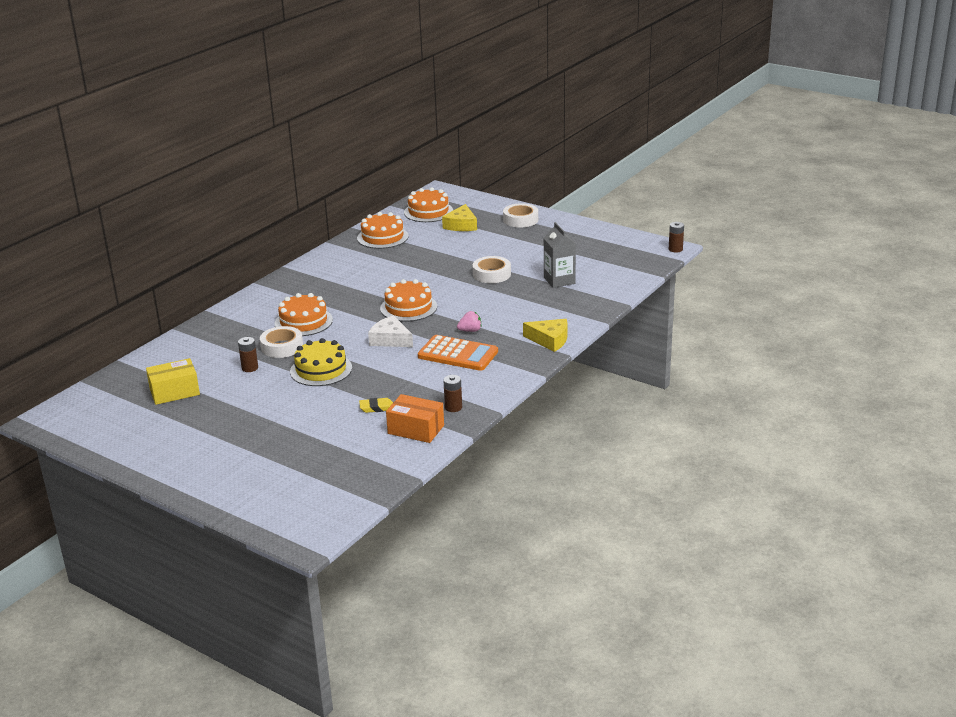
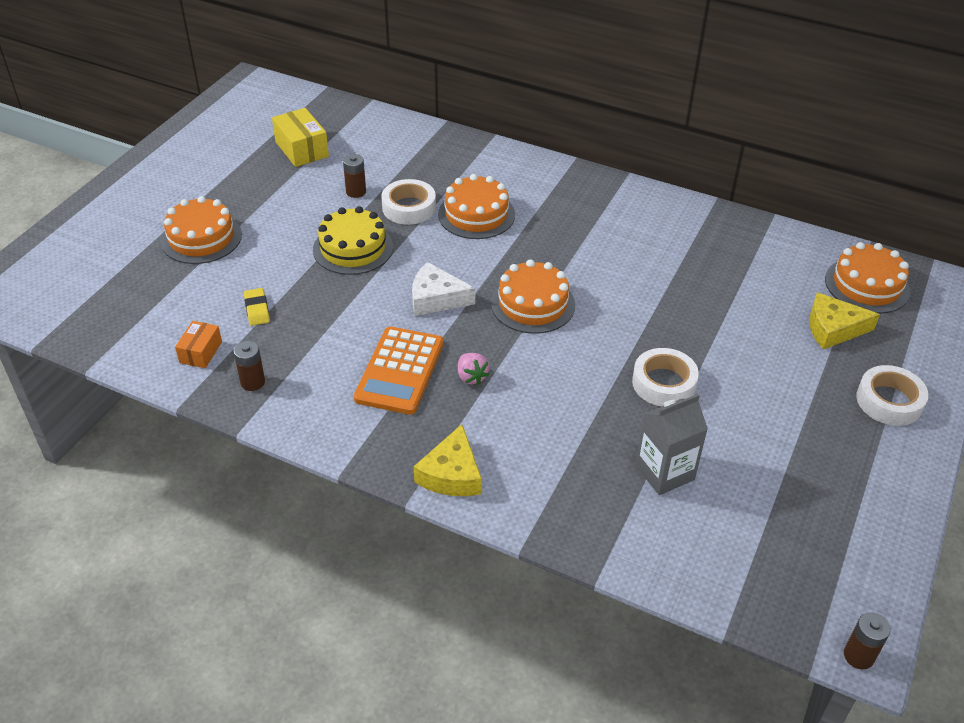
camera: 80 degrees right, 15 degrees up
orange cake [357,212,409,249] -> orange cake moved to [161,196,242,264]
white cheese [368,315,413,347] -> white cheese turned 105 degrees counterclockwise [412,262,475,316]
orange box [386,394,444,443] -> orange box [175,321,222,368], size x0.63

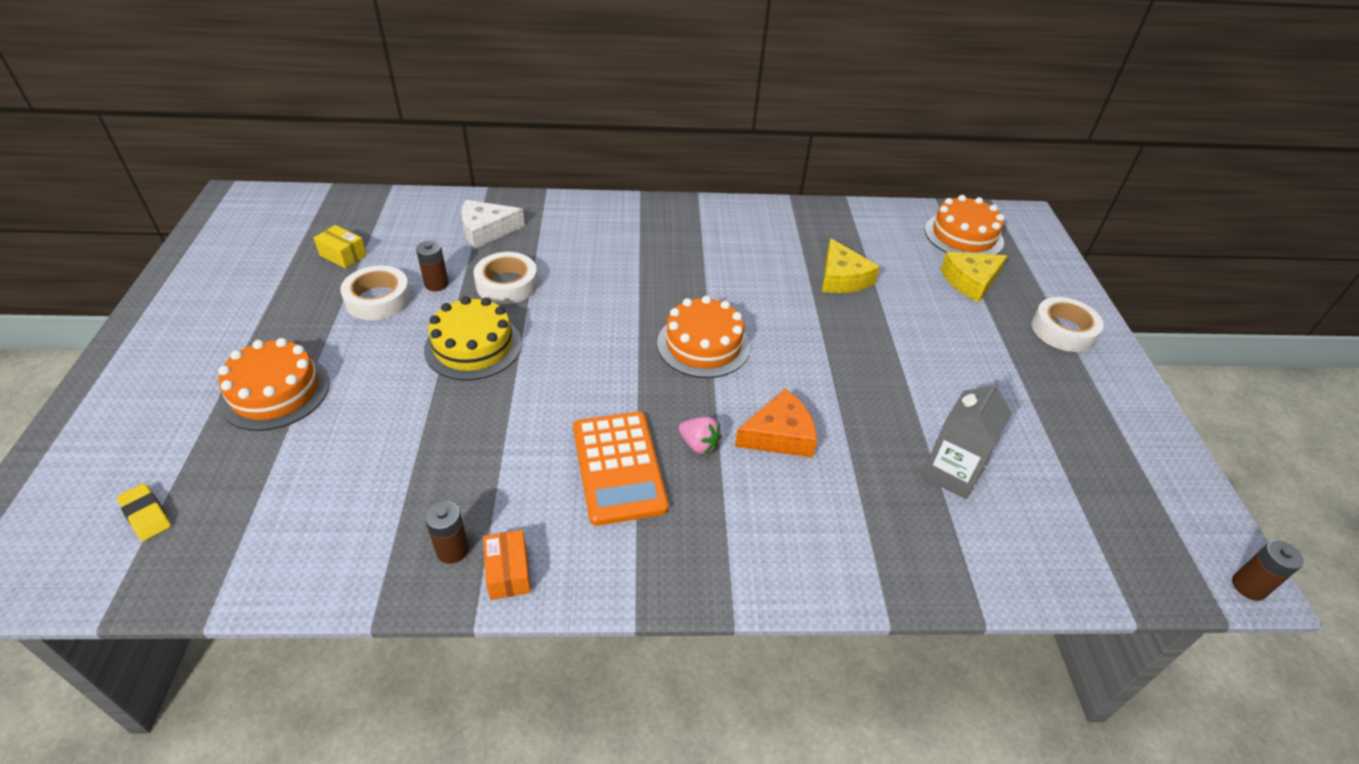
camera: 30 degrees left, 0 degrees up
orange box [175,321,222,368] -> orange box moved to [483,530,531,600]
yellow eraser [244,288,270,326] -> yellow eraser moved to [117,483,171,541]
yellow box [272,108,329,167] -> yellow box [314,225,367,269], size x0.63
white cheese [412,262,475,316] -> white cheese moved to [461,200,525,249]
yellow cheese [414,424,482,496] -> yellow cheese moved to [822,238,880,293]
orange cake [438,174,515,239] -> none
white tape [632,348,699,406] -> white tape moved to [340,266,411,320]
none -> orange cheese [735,389,817,458]

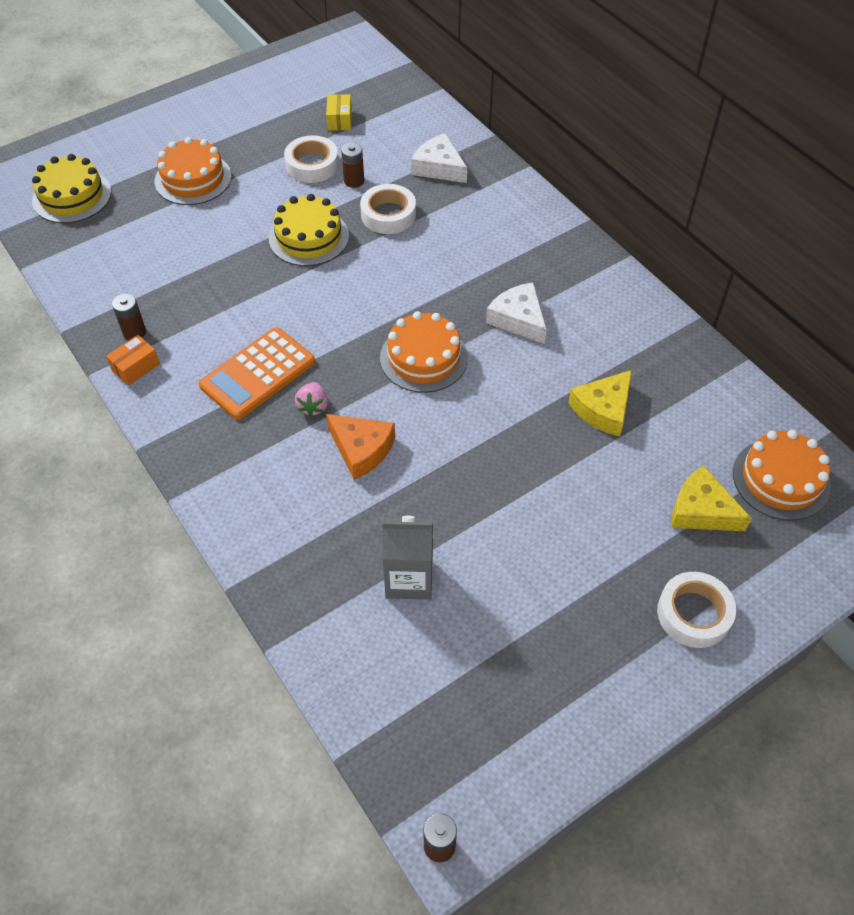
camera: 60 degrees right, 10 degrees up
yellow eraser [117,483,171,541] -> yellow cake [32,154,111,223]
none -> white cheese [486,282,547,344]

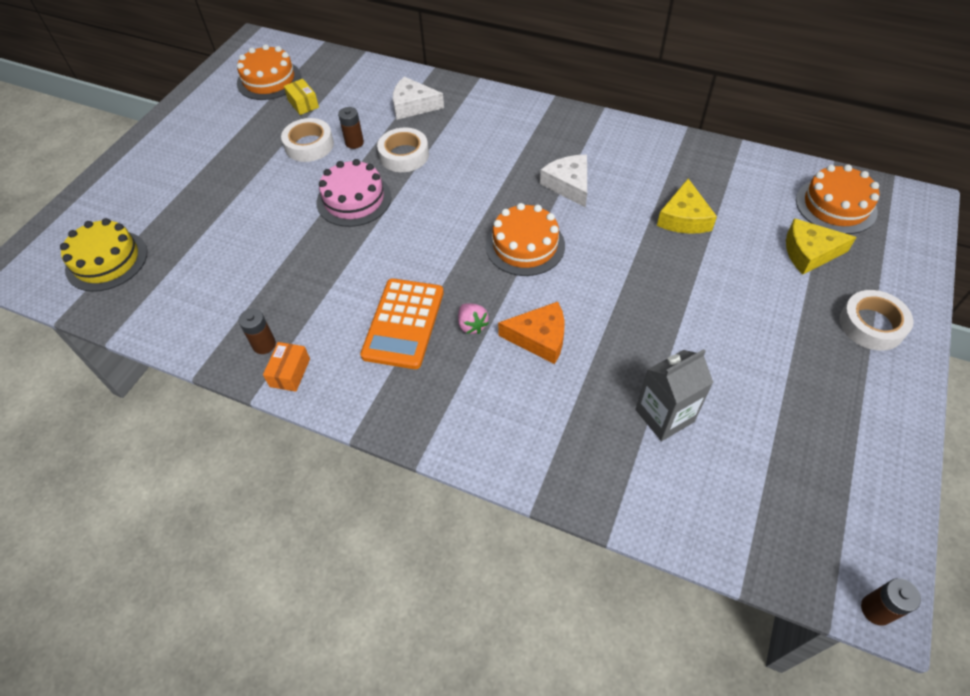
camera: 30 degrees left, 0 degrees up
orange cake [155,137,232,205] -> orange cake moved to [237,44,301,100]
yellow cake [269,194,349,266] -> pink cake [317,159,391,227]
white cheese [486,282,547,344] -> white cheese turned 45 degrees clockwise [540,155,587,208]

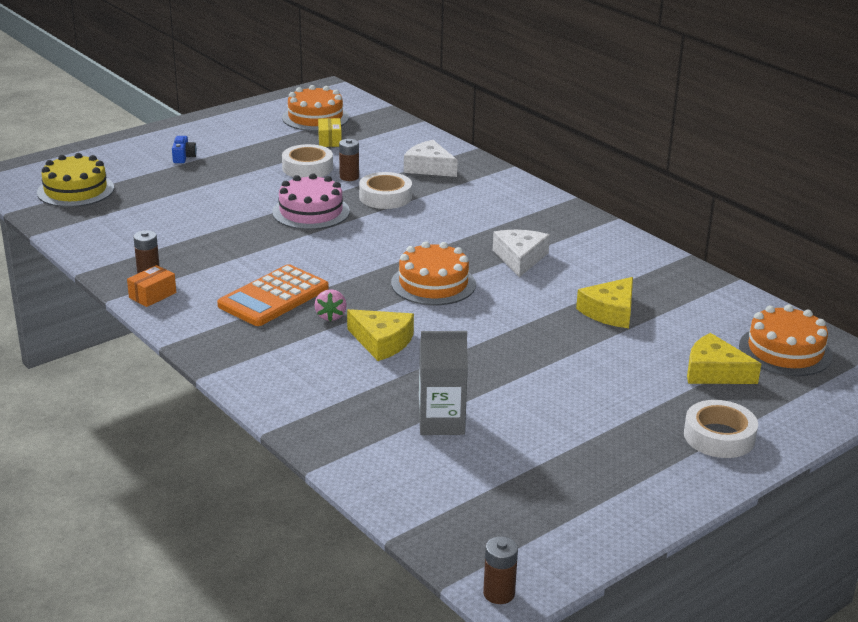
camera: 25 degrees right, 25 degrees down
orange cheese [498,302,565,364] -> yellow cheese [347,309,414,361]
none -> blue camera [172,136,197,163]

